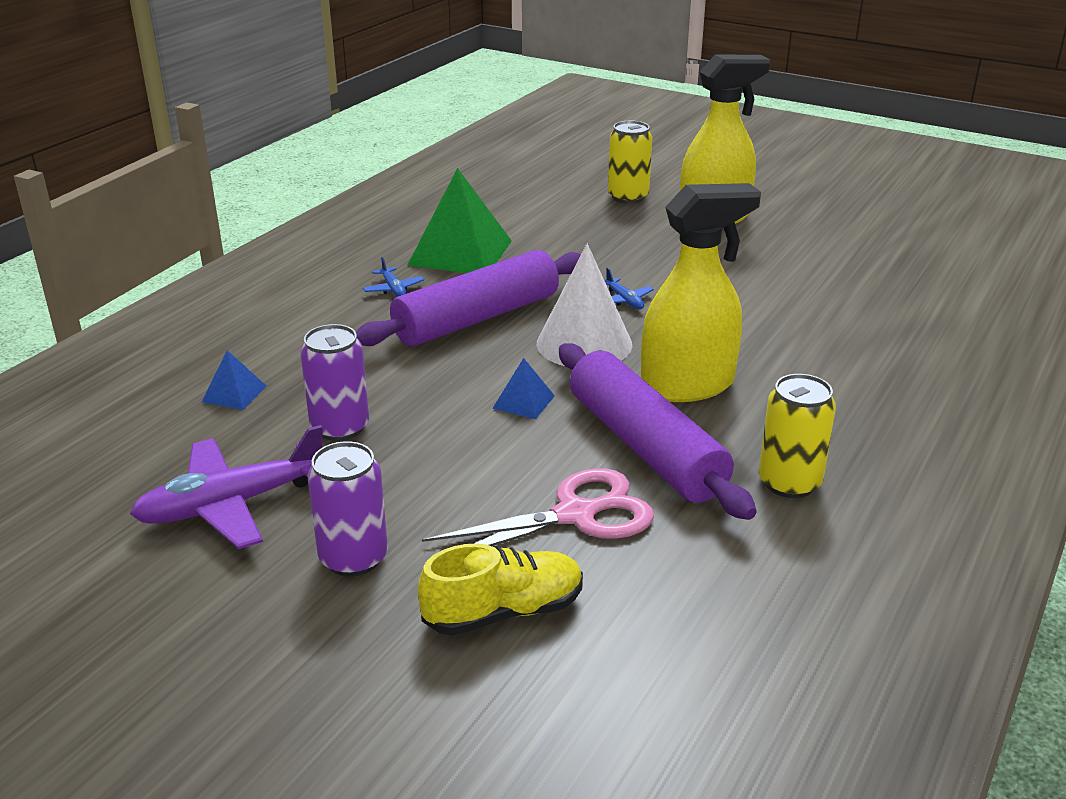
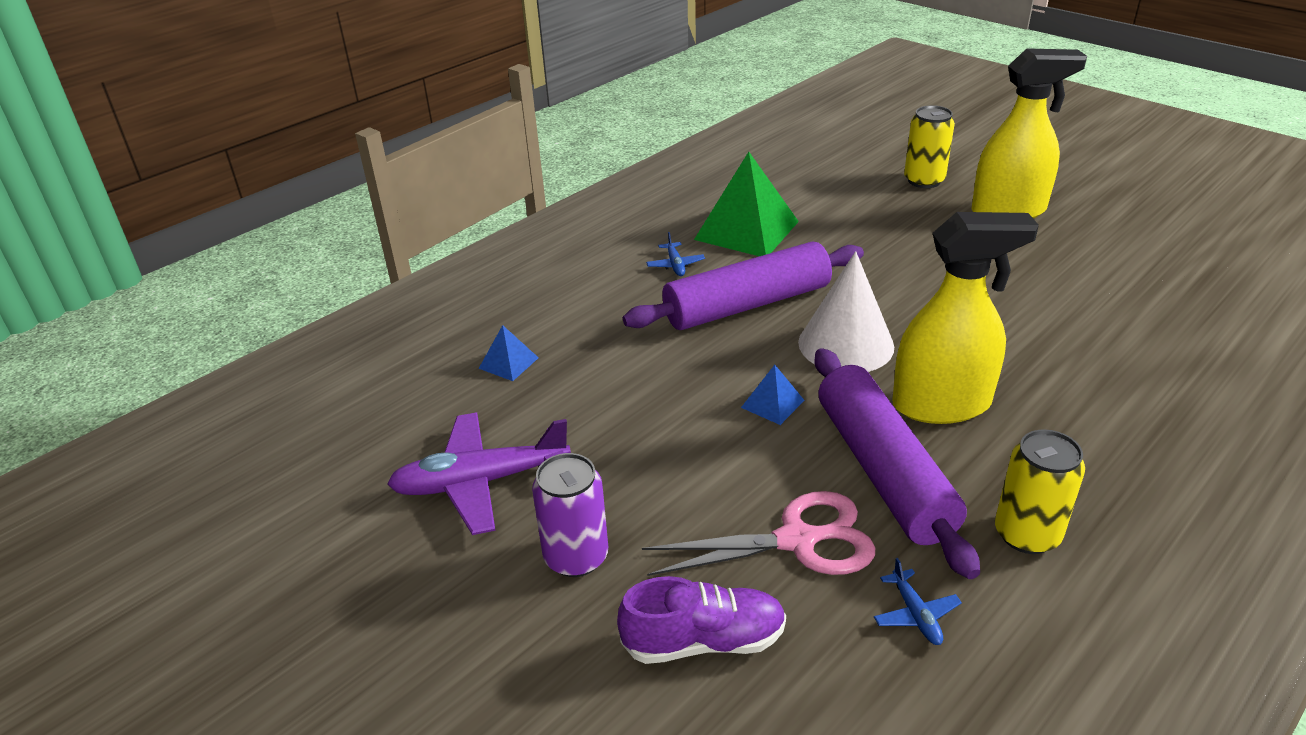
camera: 15 degrees right, 5 degrees up
purple can [300,324,369,441] -> none
yellow shoe [418,543,583,635] -> purple shoe [617,576,786,664]
blue plane [605,268,654,309] -> blue plane moved to [874,558,962,645]

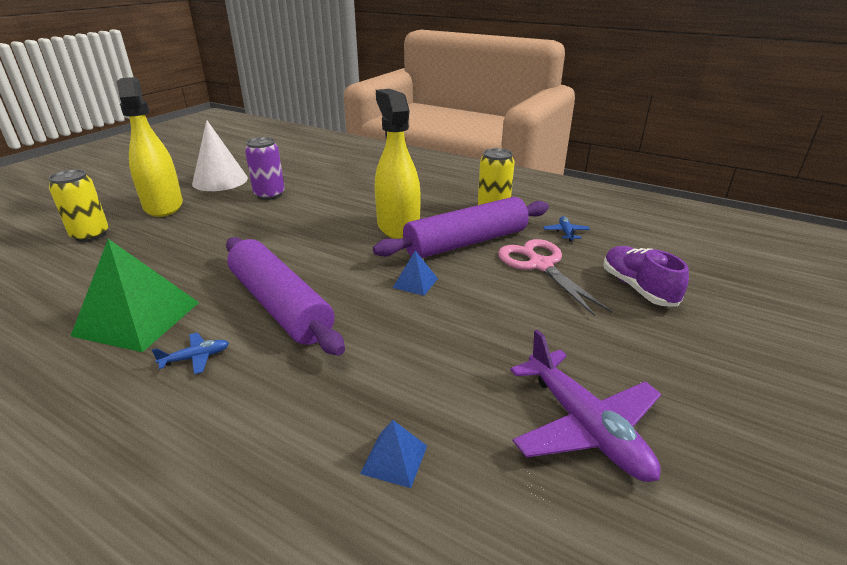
camera: 105 degrees left, 5 degrees down
purple can [532,453,608,577] -> purple can moved to [245,137,285,200]
white cone [798,251,894,372] -> white cone moved to [192,120,248,191]
blue plane [874,558,962,645] -> blue plane turned 60 degrees counterclockwise [543,216,590,242]

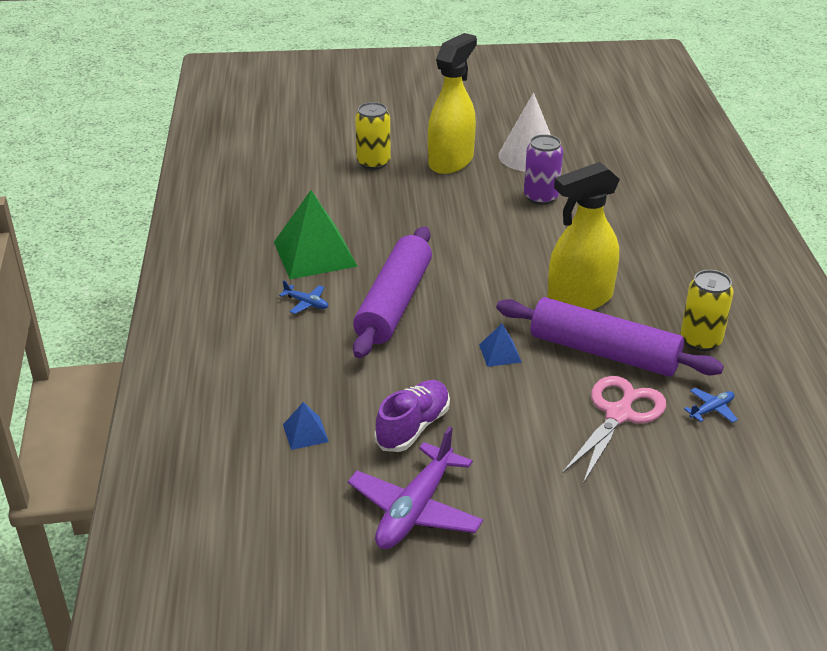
camera: 55 degrees right, 5 degrees up
yellow spray bottle [375,89,421,239] -> yellow spray bottle turned 150 degrees counterclockwise [548,162,620,310]
purple shoe [603,246,689,307] -> purple shoe moved to [375,380,450,452]

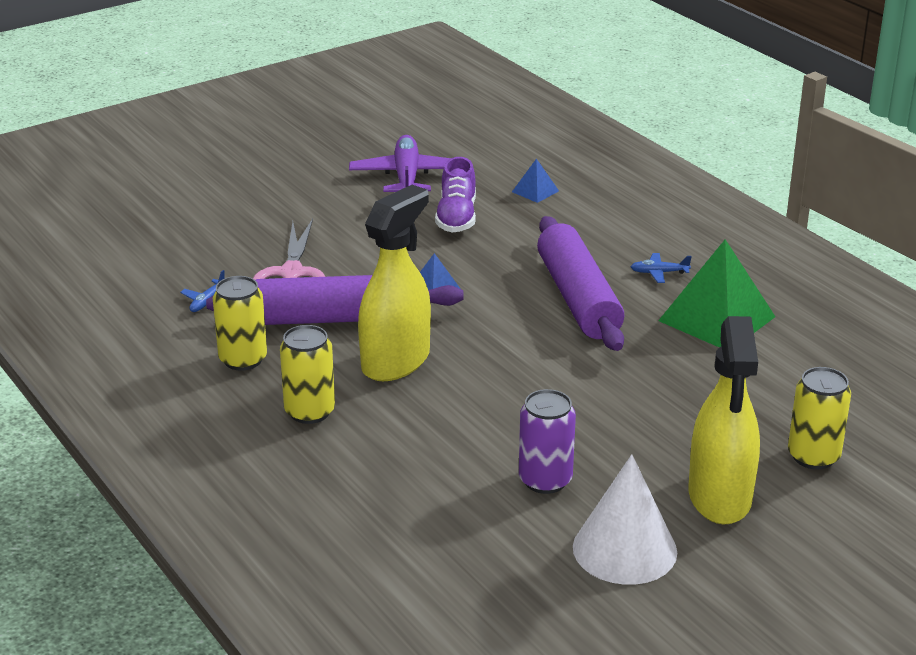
camera: 150 degrees right, 5 degrees down
none -> yellow can [280,325,335,424]

